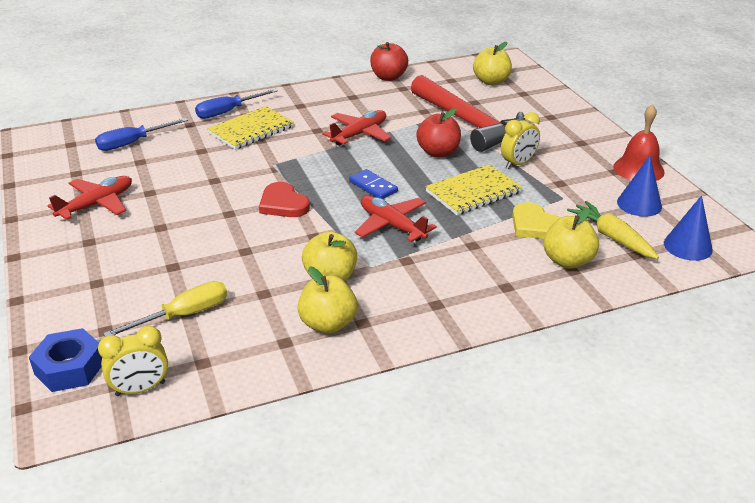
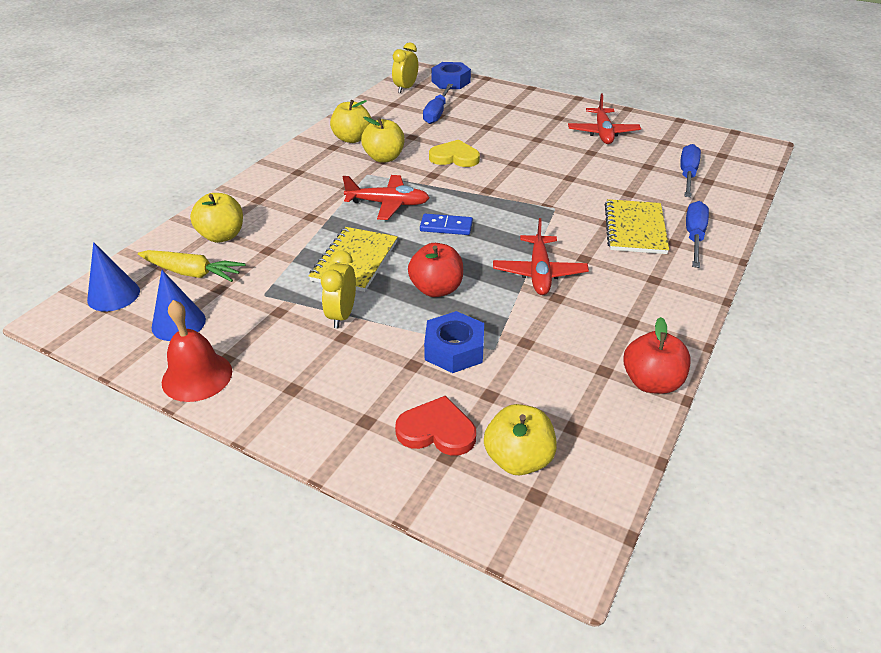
camera: 140 degrees right, 5 degrees up
yellow screwdriver [103,281,227,336] -> blue screwdriver [423,84,453,124]
red heart [259,182,310,217] -> red heart moved to [395,395,476,456]
red hammer [411,75,526,152] -> blue nut [424,311,484,373]
yellow heart [512,202,561,239] -> yellow heart moved to [429,140,480,167]

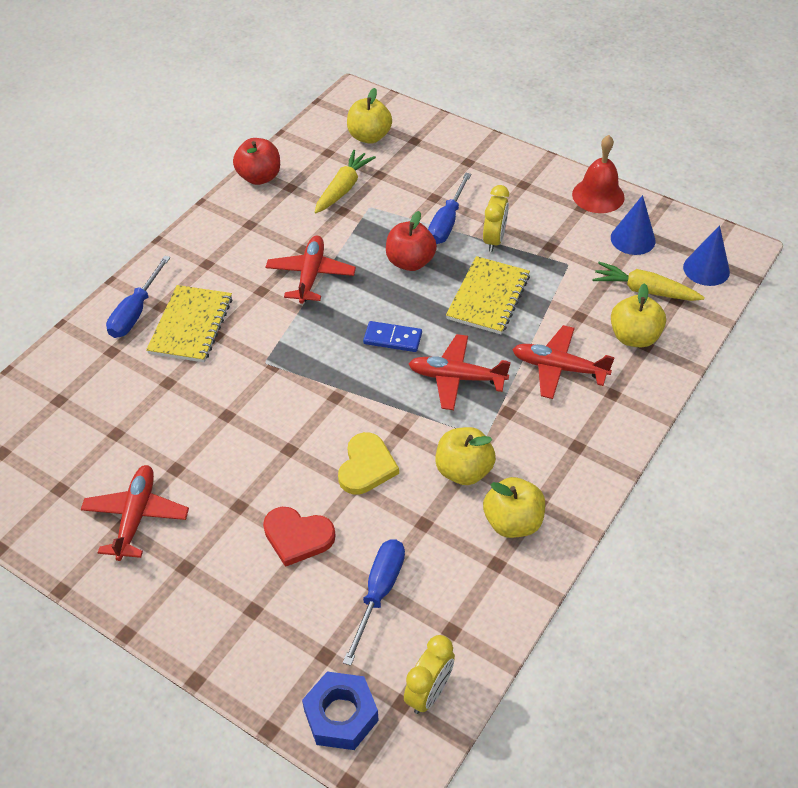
camera: 175 degrees left, 10 degrees up
red heart [395,395,476,456] -> red heart moved to [263,507,336,567]
blue nut [424,311,484,373] -> none
yellow heart [429,140,480,167] -> yellow heart turned 90 degrees counterclockwise [338,432,399,495]
blue screwdriver [680,144,701,198] -> blue screwdriver moved to [428,173,471,244]
none -> yellow carrot [314,150,376,214]
none -> red plane [512,325,615,399]

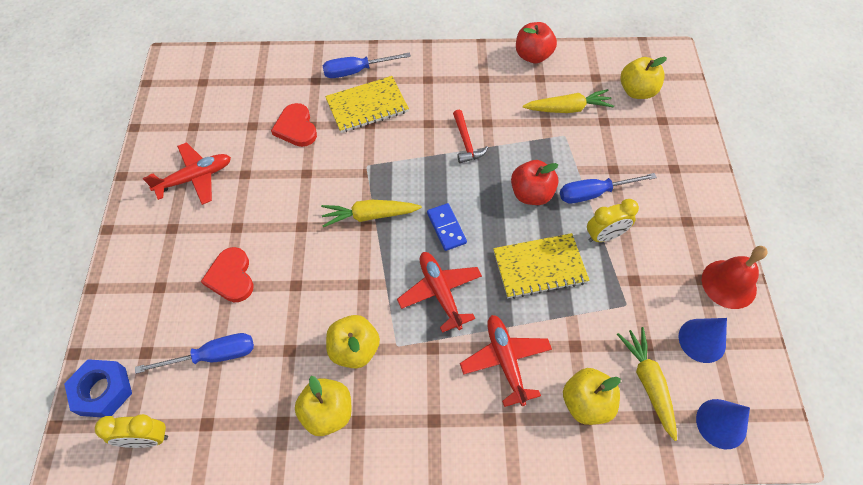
camera: 55 degrees right, 10 degrees up
red plane [266,236,356,304] -> red hammer [453,110,488,163]
yellow heart [338,432,399,495] -> none
none -> red heart [271,103,317,147]
none -> yellow carrot [321,200,422,227]

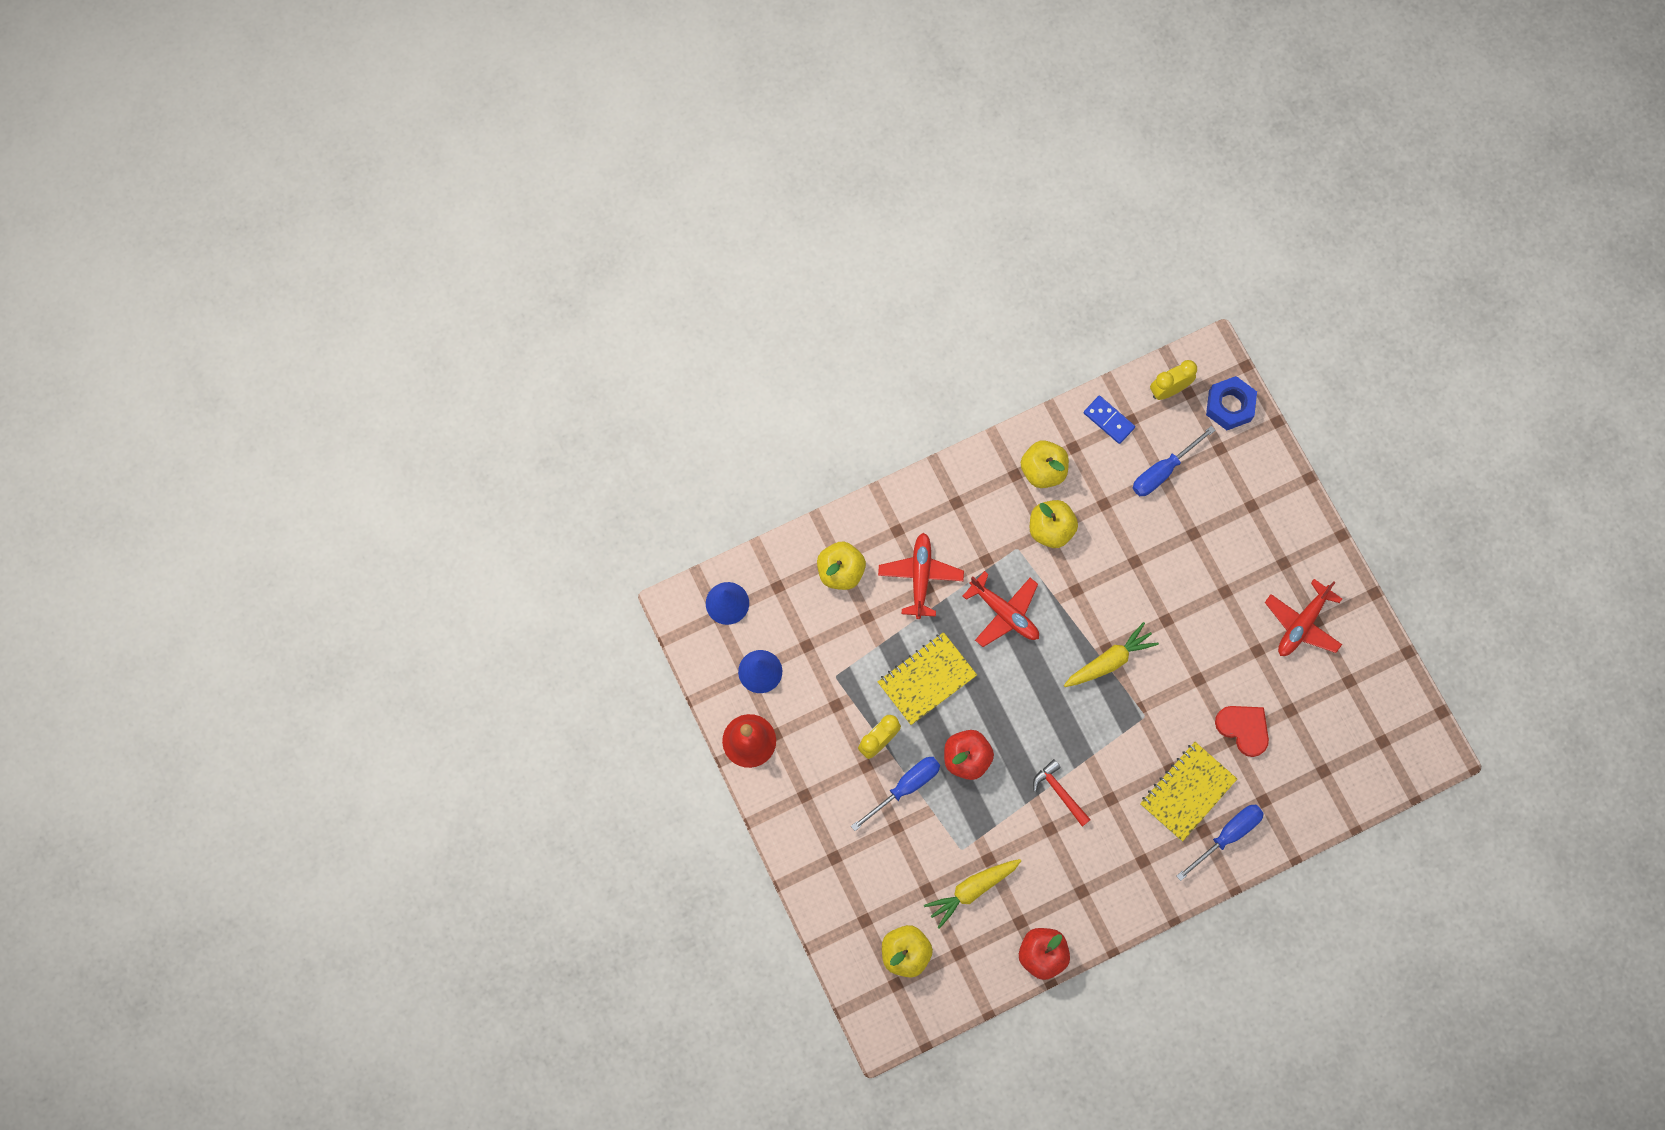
camera: 155 degrees right, 15 degrees up
red heart [201,247,254,302] -> none
blue domino [427,203,467,251] -> blue domino moved to [1084,396,1135,444]
red plane [460,315,552,407] -> red plane turned 135 degrees counterclockwise [878,533,964,619]
yellow carrot [617,327,677,441] -> none

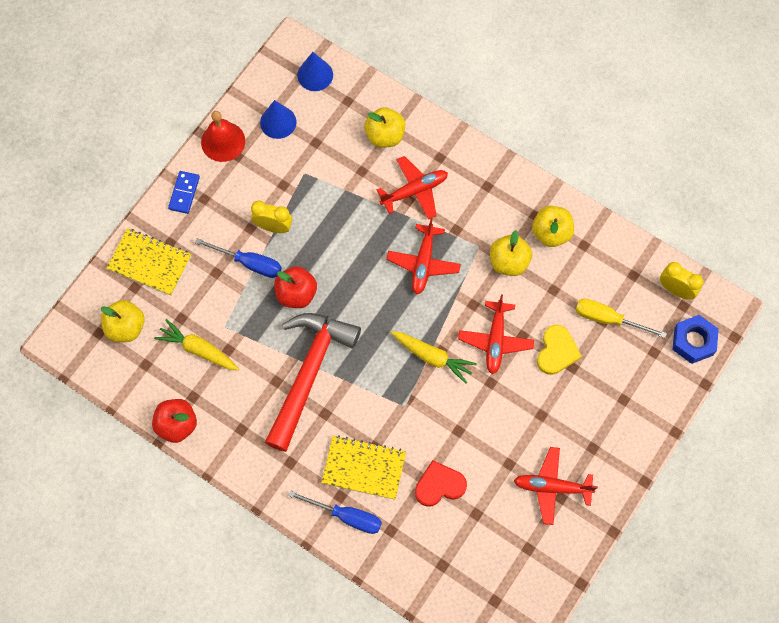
camera: 60 degrees right, 5 degrees down
yellow notebook [878,632,977,725] -> yellow notebook moved to [106,228,191,296]
red hammer [1033,759,1091,827] -> red hammer [265,313,361,452], size x2.38
blue domino [1084,396,1135,444] -> blue domino moved to [168,171,200,214]
blue screwdriver [1133,426,1216,496] -> yellow screwdriver [576,299,667,338]
red heart [1215,706,1269,757] -> red heart turned 120 degrees counterclockwise [415,460,467,507]
none -> red plane [458,295,534,374]
none -> yellow heart [537,325,582,375]

